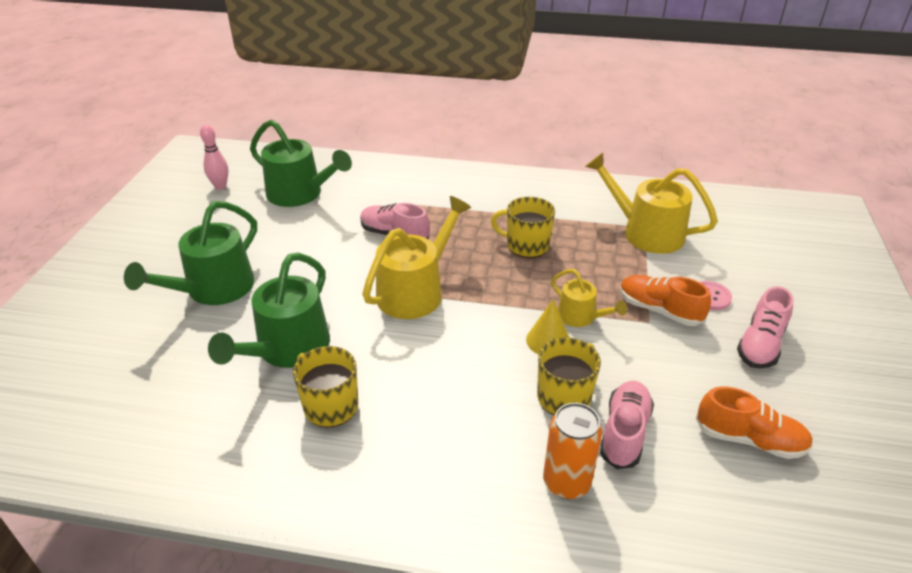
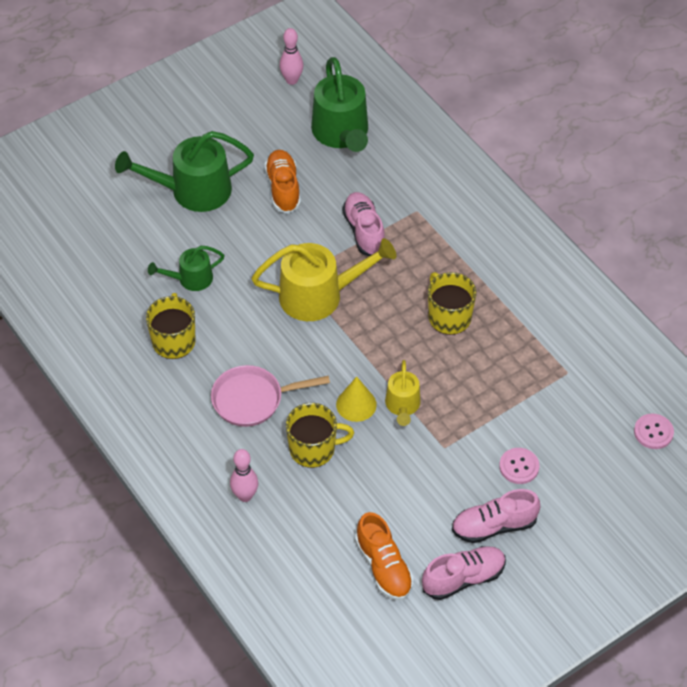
camera: 45 degrees right, 15 degrees up
green watering can [208,253,330,368] -> green watering can [148,246,225,291], size x0.55
orange can [543,403,603,499] -> pink bowling pin [230,449,258,502]
yellow watering can [585,152,718,254] -> none
pink shoe [600,381,654,469] -> pink shoe moved to [422,546,506,600]
orange shoe [620,275,711,326] -> orange shoe moved to [264,150,301,214]
none -> pink pan [211,365,330,427]
none -> pink button [634,414,674,449]

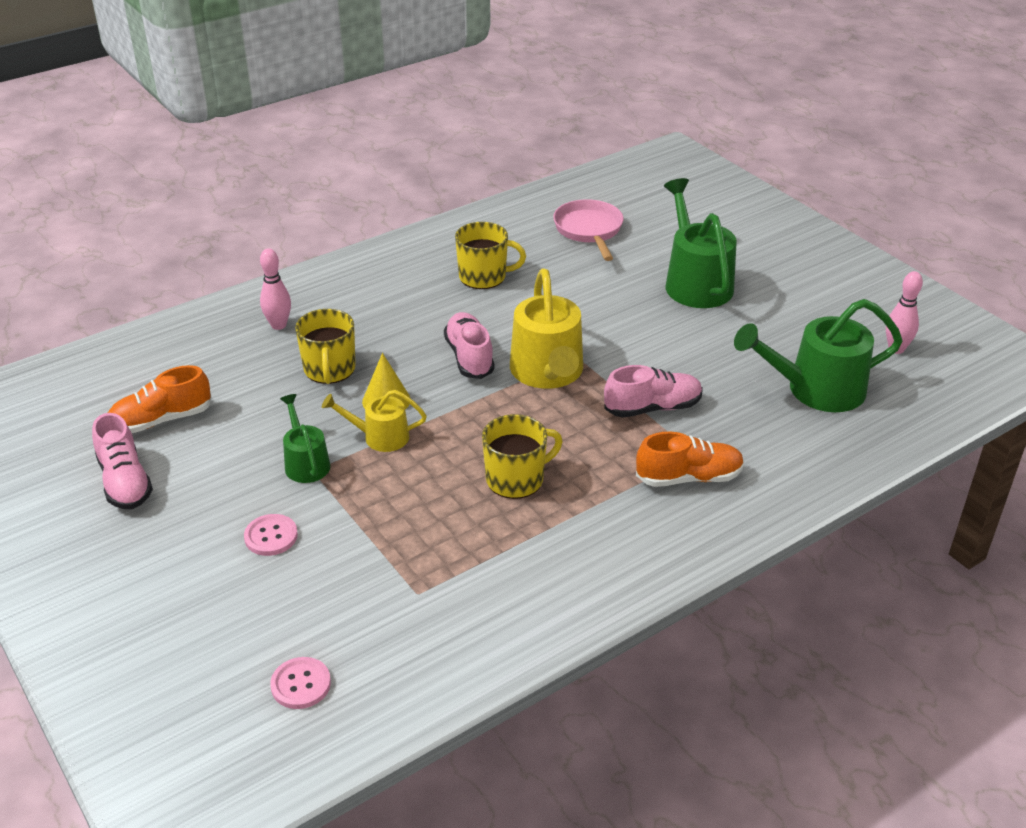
camera: 90 degrees right, 15 degrees down
green watering can [148,246,225,291] -> green watering can moved to [280,394,331,483]
pink pan [211,365,330,427] -> pink pan moved to [553,199,623,261]
orange shoe [264,150,301,214] -> orange shoe moved to [636,432,744,487]
pink shoe [452,489,540,543] -> pink shoe moved to [444,312,495,379]

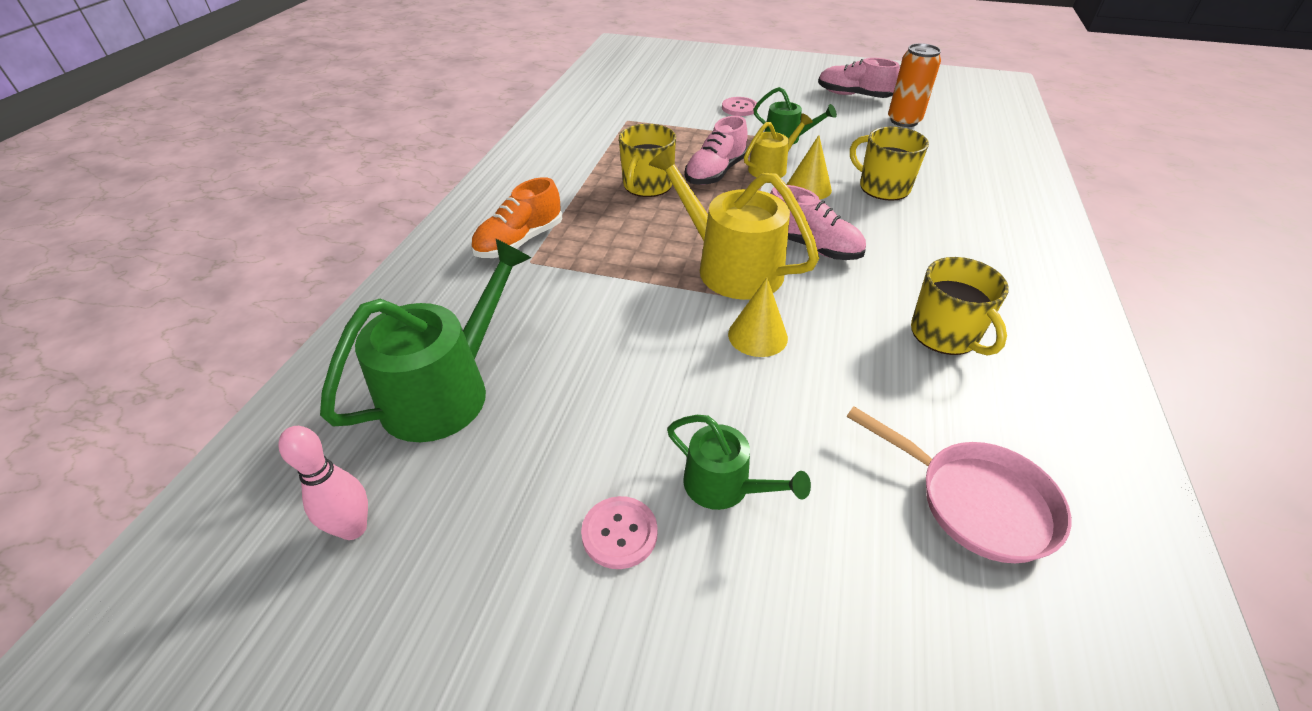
camera: 140 degrees right, 5 degrees up
orange shoe [108,365,212,433] -> orange can [888,43,941,127]
pink bowling pin [260,248,291,330] -> none
pink button [270,657,331,709] -> pink button moved to [581,496,658,569]
yellow mug [455,222,526,289] -> yellow mug turned 75 degrees counterclockwise [911,257,1009,356]
pink shoe [604,365,703,418] -> pink shoe moved to [685,116,748,185]
green watering can [664,178,737,308] -> green watering can [667,415,811,510], size x0.55
none -> yellow cone [728,278,788,357]

